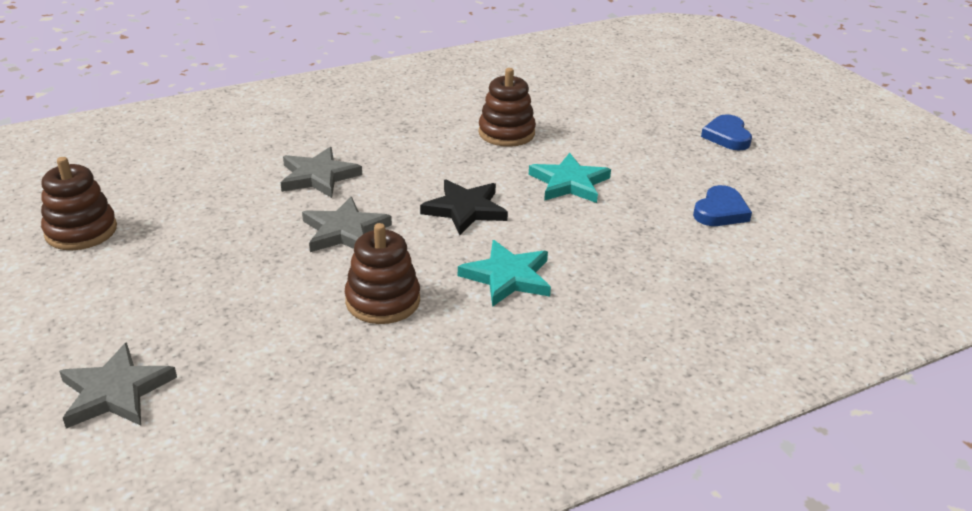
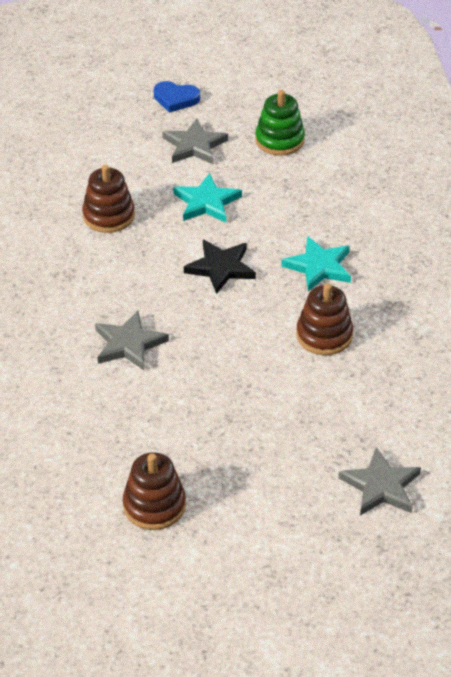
camera: 70 degrees left, 10 degrees up
grey star [302,197,392,252] -> grey star moved to [162,119,228,164]
blue heart [693,185,752,226] -> green stacking toy [255,90,305,156]

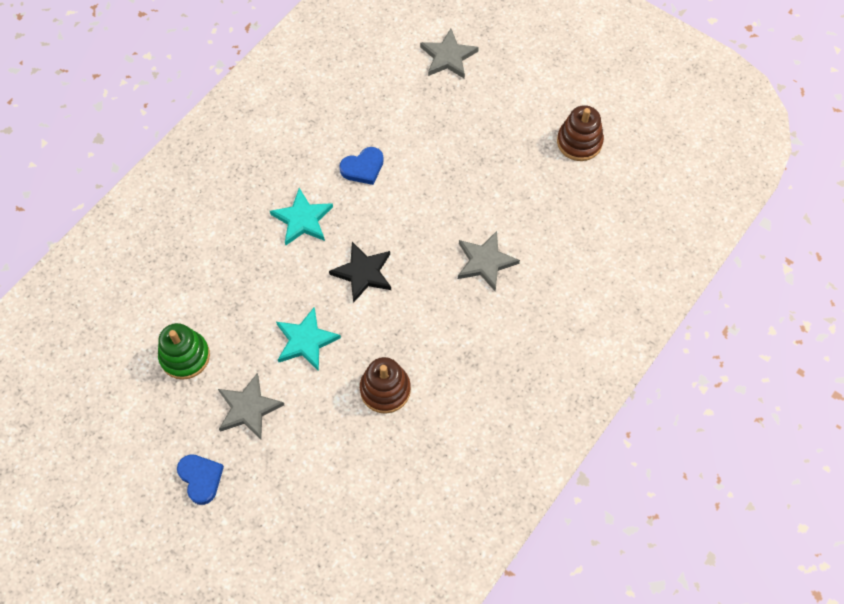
camera: 135 degrees left, 20 degrees up
brown stacking toy [296,284,353,355] -> blue heart [340,147,384,185]

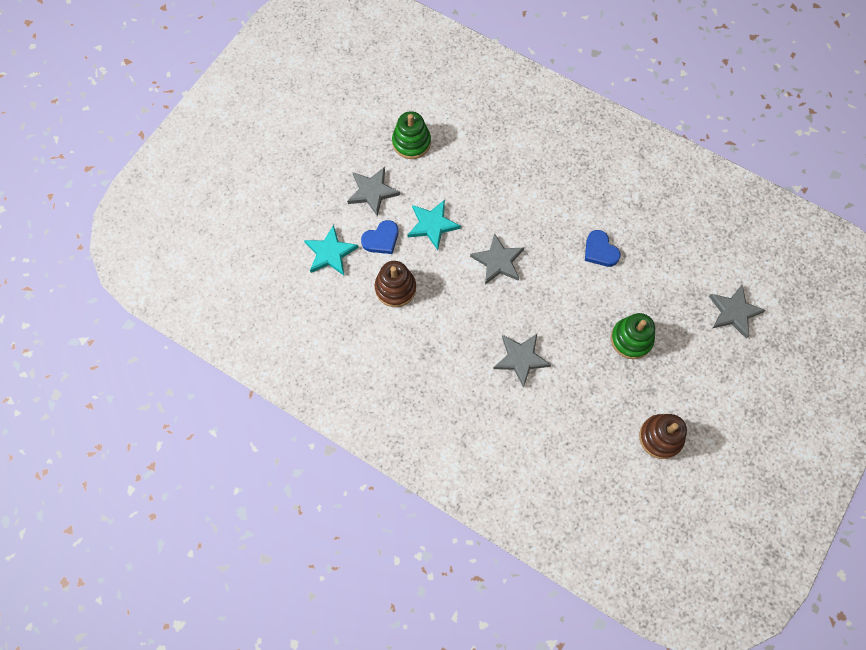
camera: 85 degrees right, 5 degrees up
blue heart [177,454,224,505] -> blue heart moved to [361,220,398,254]
turquoise star [270,188,333,245] -> turquoise star moved to [304,225,359,275]
black star [329,242,391,303] -> grey star [470,233,524,284]
none -> green stacking toy [611,313,655,359]

